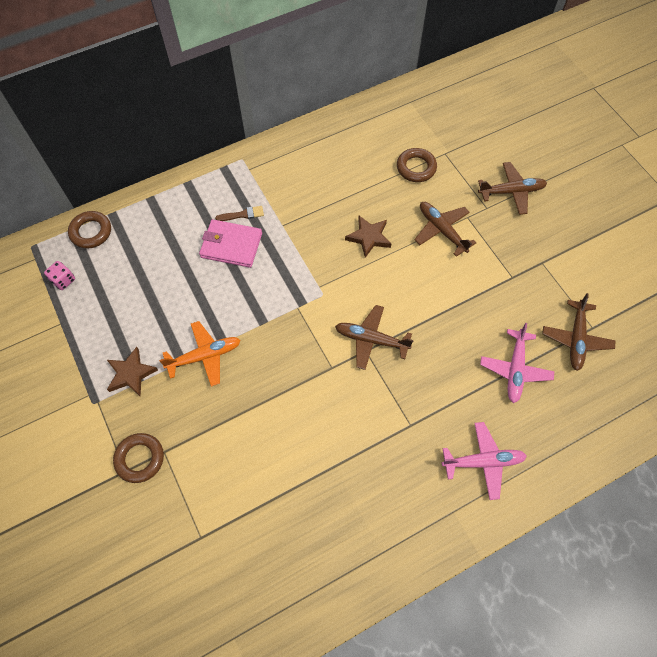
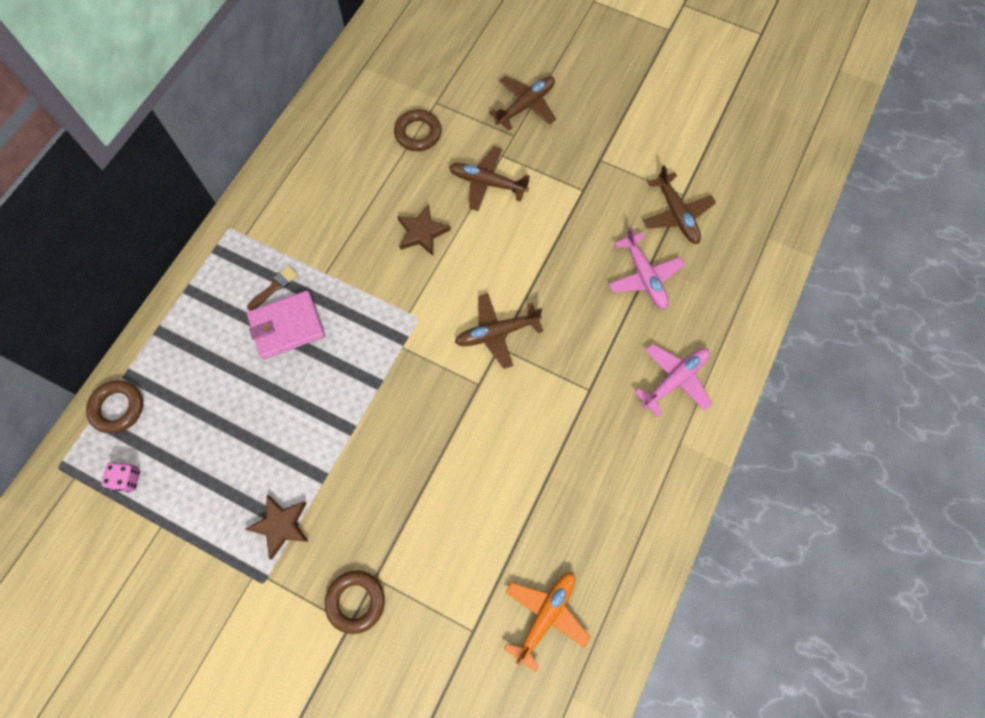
camera: 35 degrees left, 5 degrees up
orange plane [159,321,241,387] -> orange plane moved to [504,572,591,672]

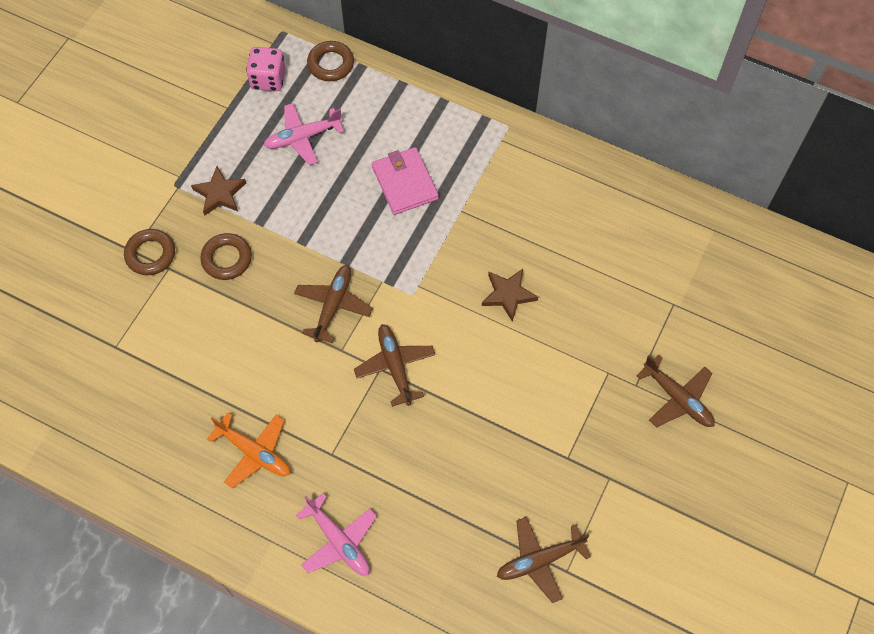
camera: 90 degrees right, 5 degrees down
pink dice [101,462,140,492] -> pink dice [246,47,286,91], size x1.56
brown brush [247,266,298,310] -> none
brown ring [394,109,441,151] -> brown ring moved to [200,233,252,280]
brown plane [449,147,530,211] -> brown plane moved to [294,265,373,343]
orange plane [504,572,591,672] -> orange plane moved to [207,413,290,488]
pink plane [609,227,685,309] -> pink plane moved to [264,103,344,165]

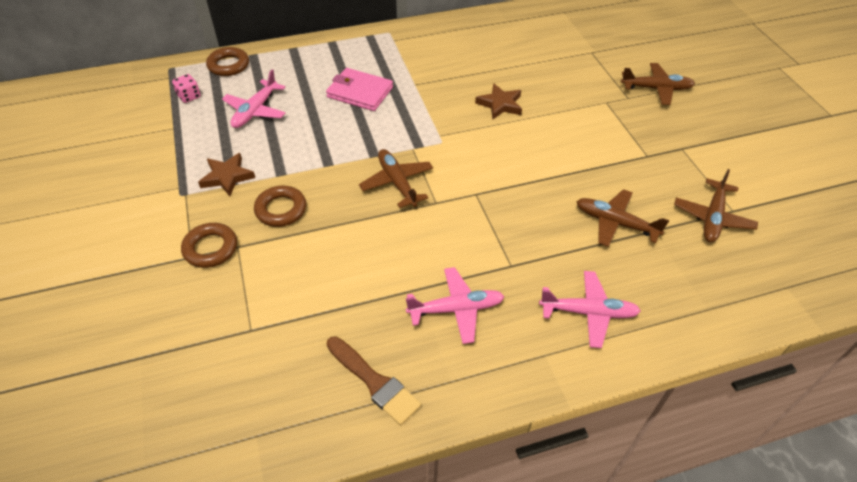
camera: 45 degrees left, 15 degrees down
orange plane [207,413,290,488] -> pink plane [406,267,504,344]
pink dice [246,47,286,91] -> pink dice [172,74,201,103], size x0.64
brown plane [354,324,435,407] -> brown plane moved to [576,189,669,247]
none -> brown brush [327,336,421,425]

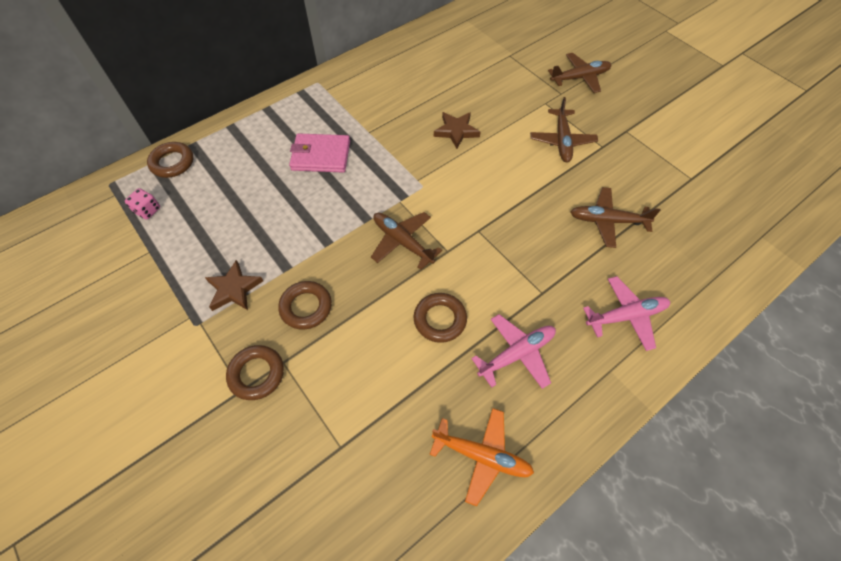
camera: 20 degrees left, 10 degrees up
pink plane [222,69,286,128] -> none
brown brush [327,336,421,425] -> orange plane [430,408,534,506]
brown plane [674,169,758,242] -> brown plane moved to [530,97,598,162]
none -> brown ring [414,293,467,343]

